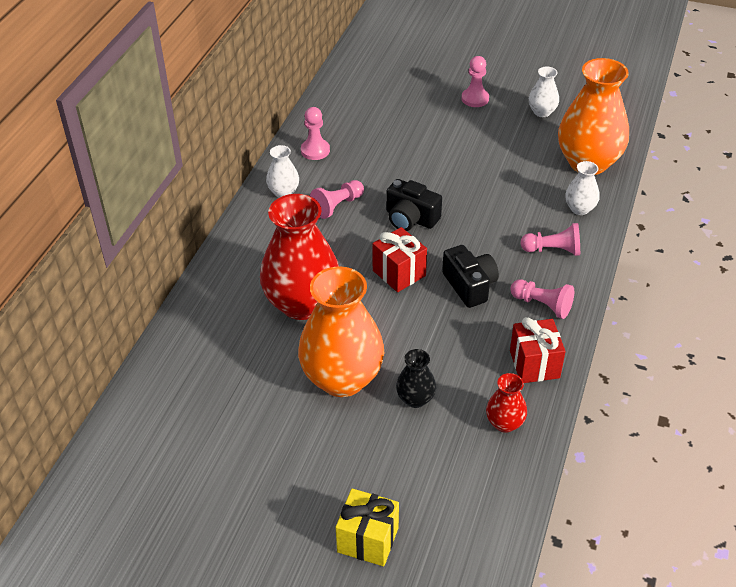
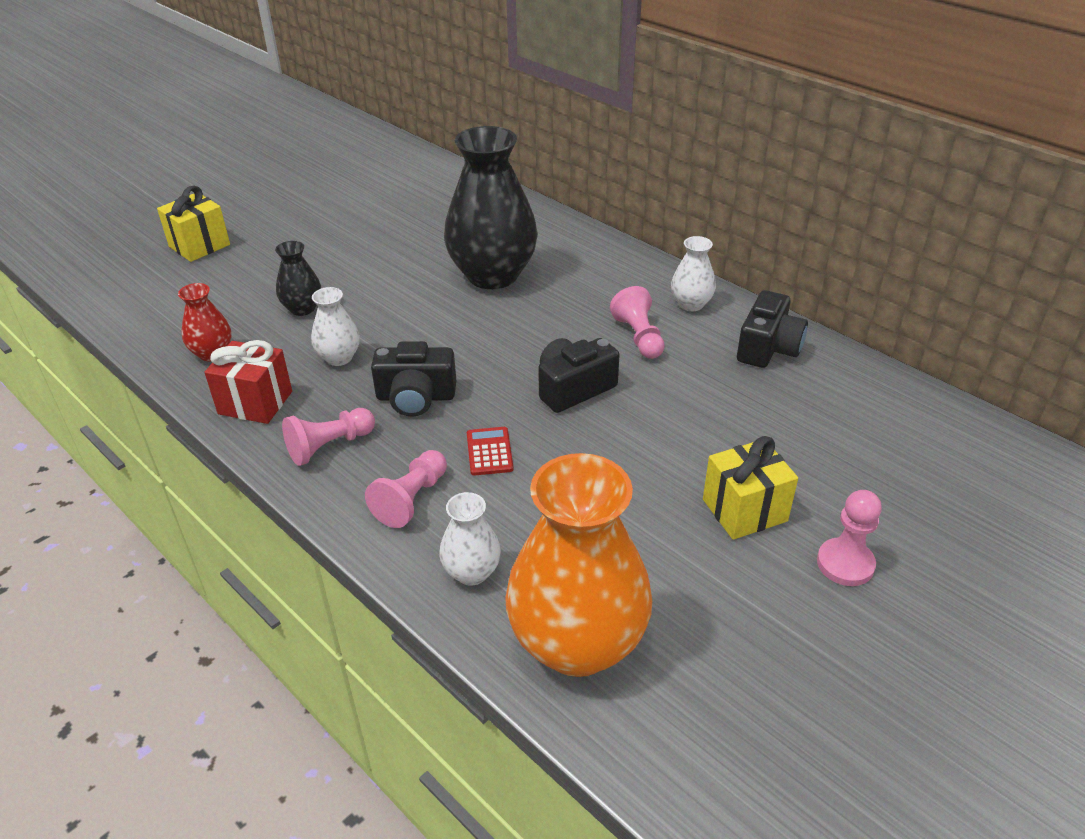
camera: 115 degrees right, 5 degrees down
red vase [260,194,339,320] -> black vase [444,126,538,289]
orange vase [298,266,384,397] -> none
pink pawn [301,107,330,160] -> black camera [737,290,808,368]
red gift [372,227,427,292] -> none
white vase [529,67,559,117] -> white vase moved to [311,287,360,366]
none -> red calculator [467,427,513,476]
none -> yellow gift [703,436,798,540]

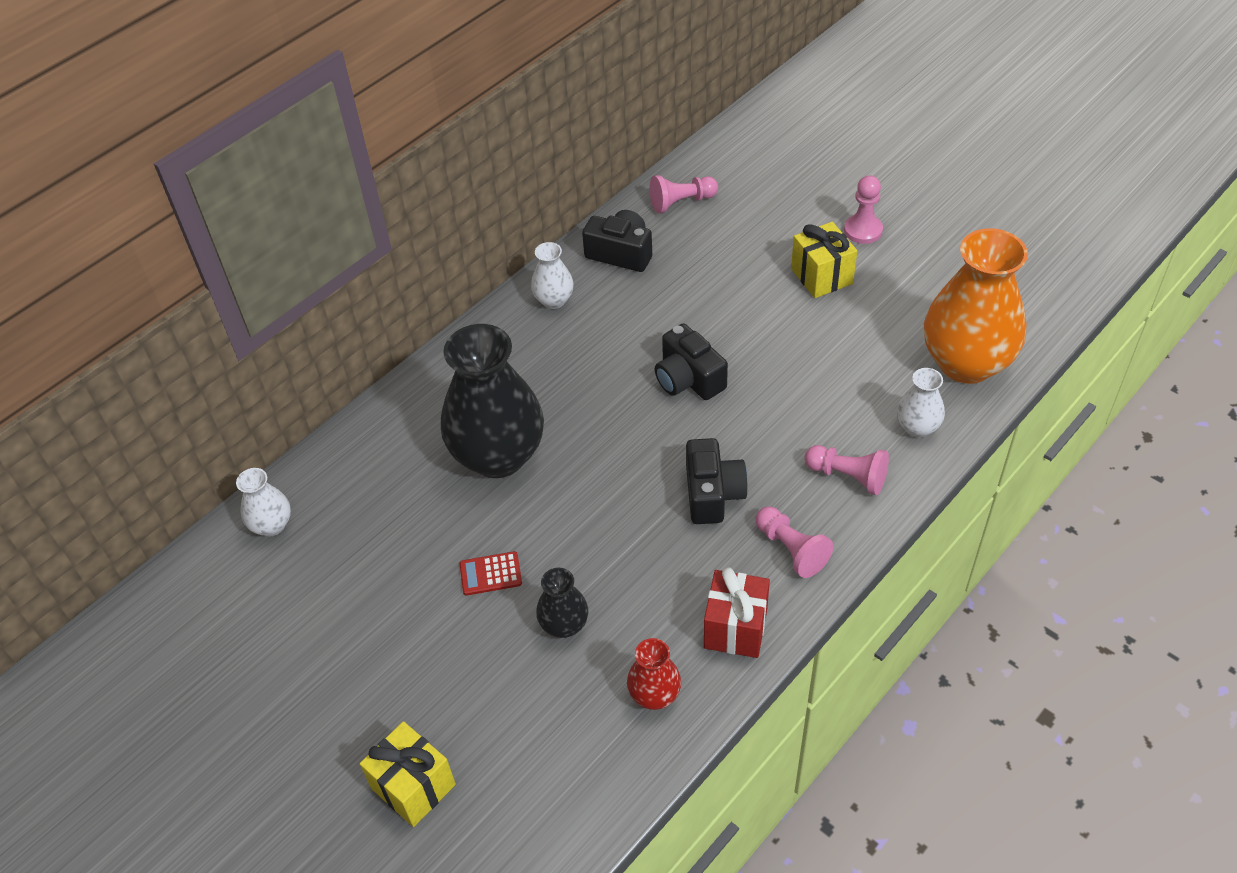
camera: 90 degrees left, 10 degrees up
white vase [311,287,360,366] -> white vase moved to [236,468,291,537]
red calculator [467,427,513,476] -> red calculator moved to [460,551,522,596]
pink pawn [610,286,665,359] -> pink pawn moved to [650,175,718,213]

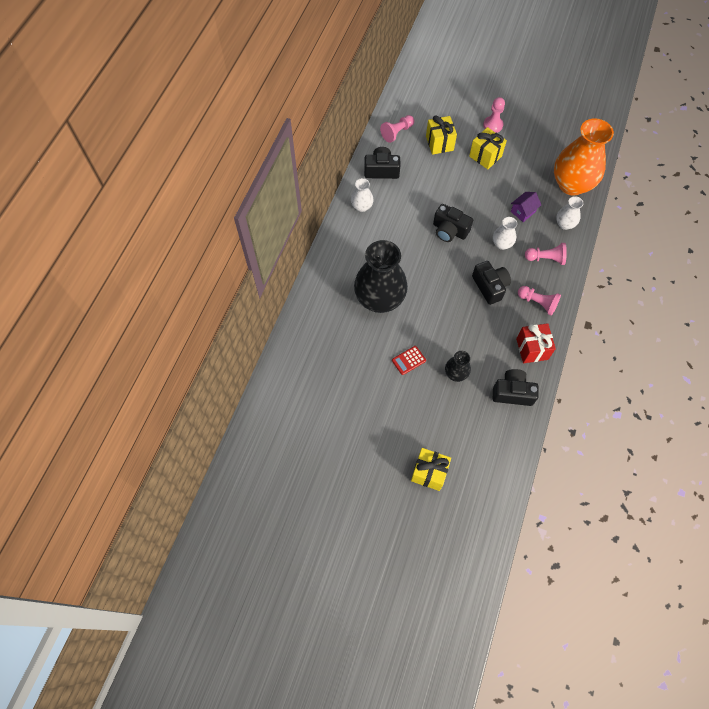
camera: 25 degrees left, 15 degrees up
white vase [236,468,291,537] -> white vase moved to [493,217,517,250]
red vase [627,638,681,710] -> black camera [493,369,538,406]
none -> yellow gift [426,116,457,155]
none -> purple house [511,192,541,222]

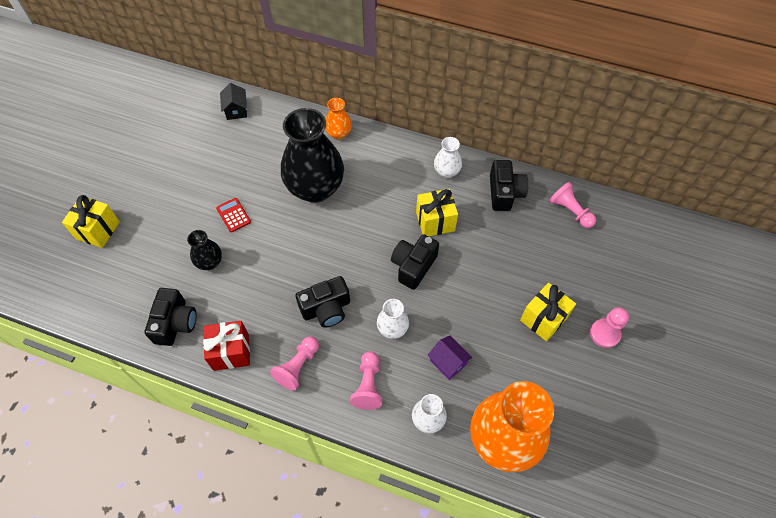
camera: 90 degrees right, 5 degrees down
yellow gift [426,116,457,155] -> yellow gift moved to [416,189,458,236]
none -> black house [220,83,247,120]
none -> orange vase [326,98,352,140]

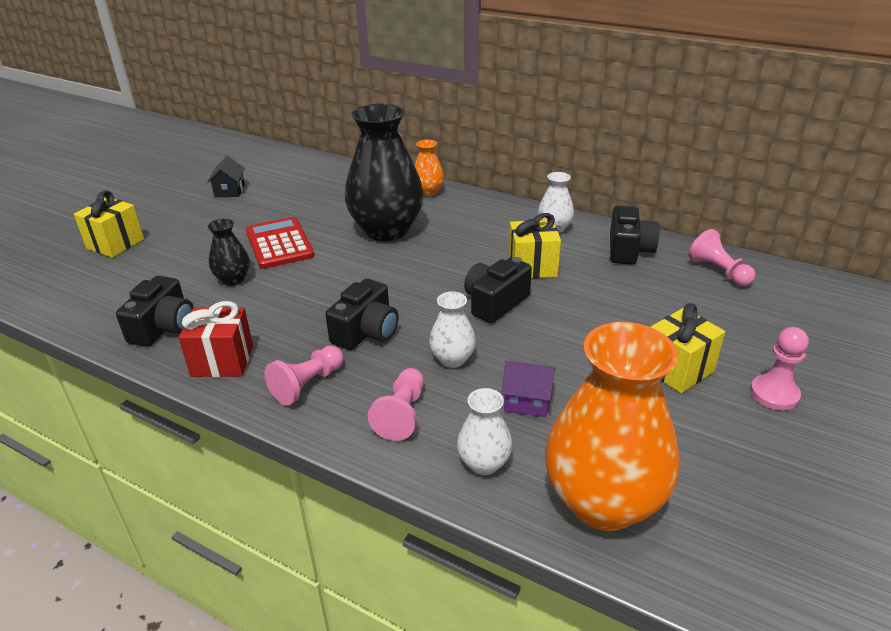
camera: 10 degrees right, 25 degrees down
red calculator [216,198,251,232] -> red calculator [246,217,314,269], size x1.85
black house [220,83,247,120] -> black house moved to [207,156,245,197]
black camera [295,276,350,328] -> black camera turned 45 degrees counterclockwise [325,279,399,350]
purple house [428,335,472,380] -> purple house turned 45 degrees counterclockwise [501,361,555,417]

